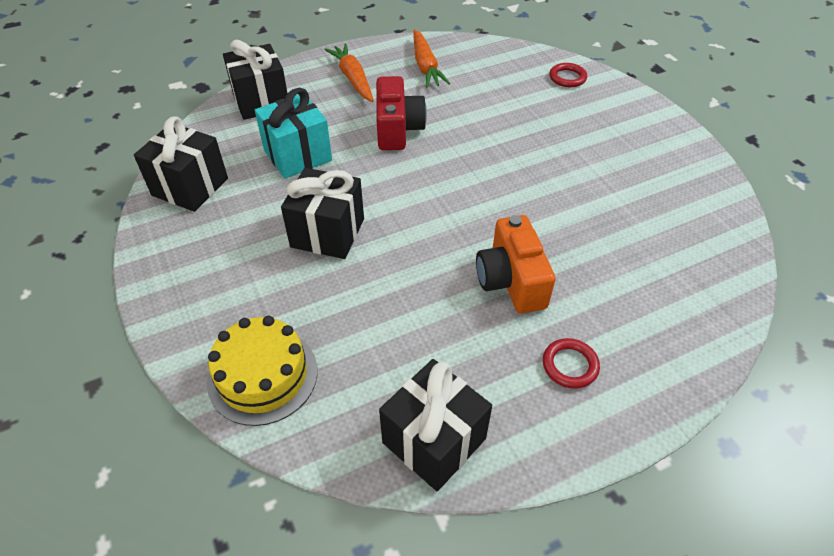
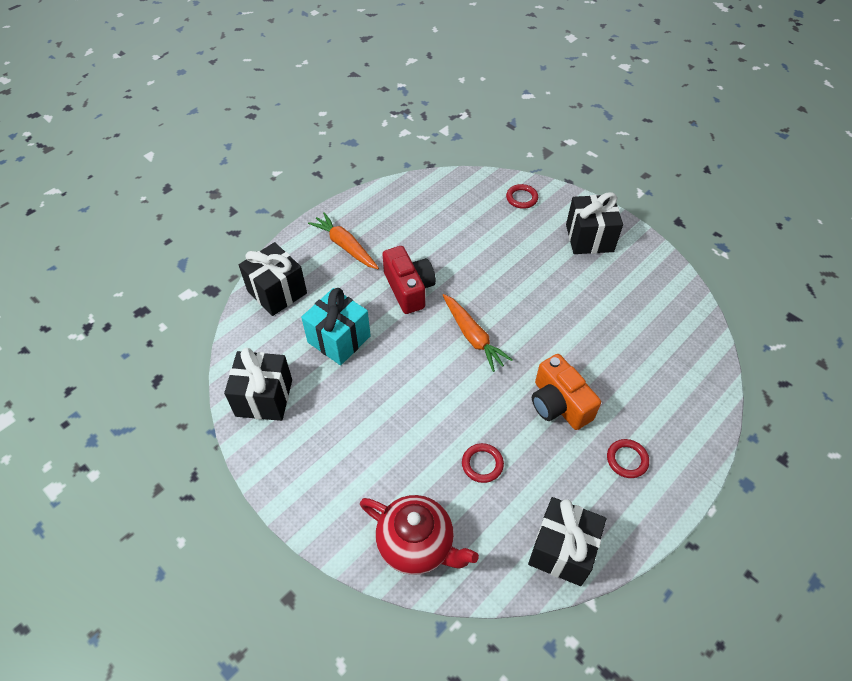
camera: 20 degrees left, 5 degrees up
yellow cake [207,316,318,426] -> red teapot [360,495,479,575]
black gift [281,168,364,259] -> black gift moved to [566,192,623,254]
orange carrot [413,30,450,88] -> orange carrot moved to [443,294,513,372]
none -> red ring [462,443,504,483]

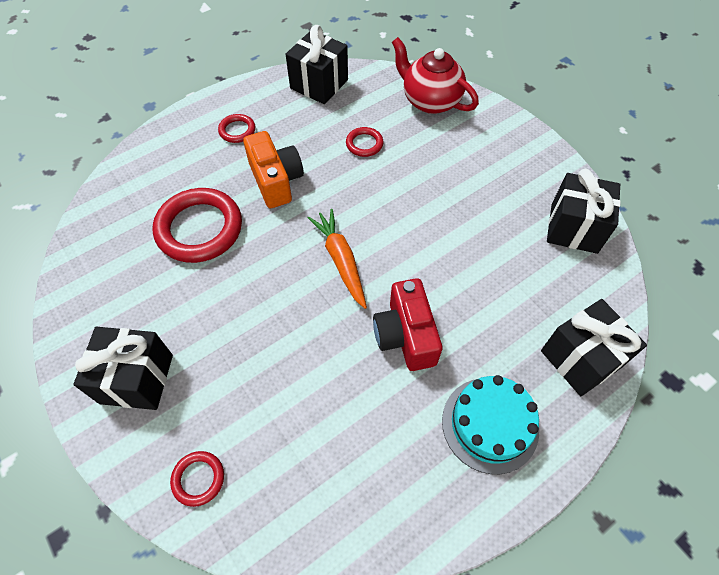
camera: 170 degrees left, 5 degrees up
turquoise gift [301,288,371,365] -> none
orange carrot [308,212,379,269] -> turquoise cake [442,375,539,474]
none -> red ring [153,188,242,263]

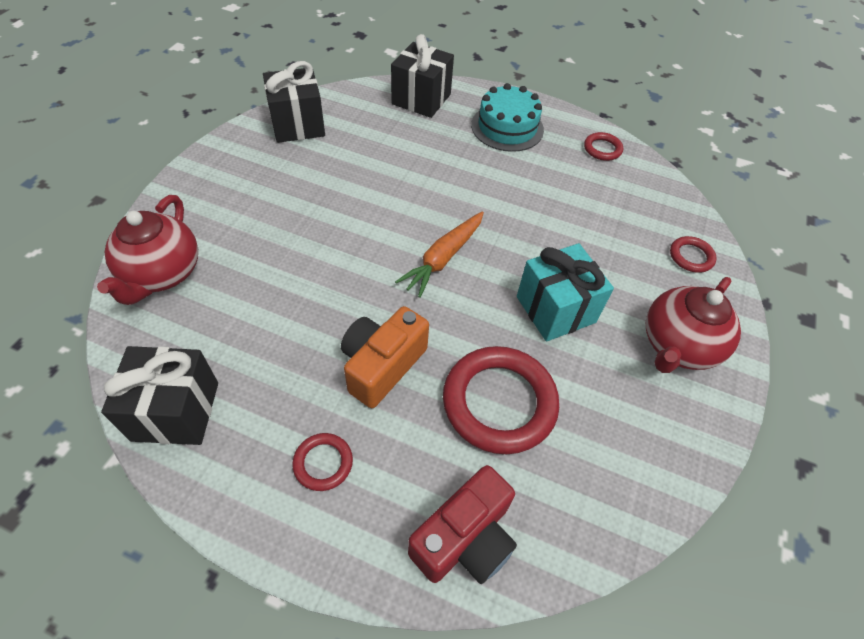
camera: 125 degrees left, 5 degrees down
black gift [73,327,173,410] -> red teapot [646,277,741,373]
red ring [346,127,383,157] -> red ring moved to [584,132,623,161]
red camera [373,278,442,371] -> red camera moved to [408,465,517,584]
none -> turquoise gift [517,243,614,342]

